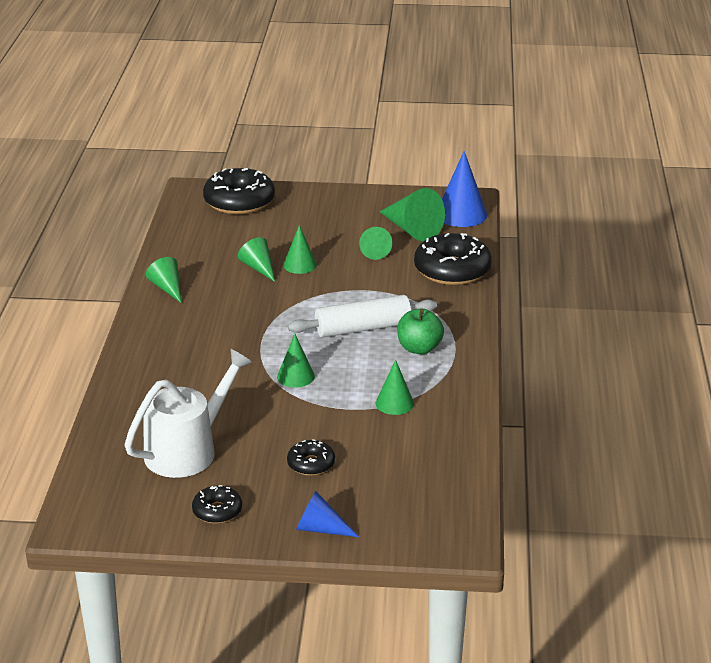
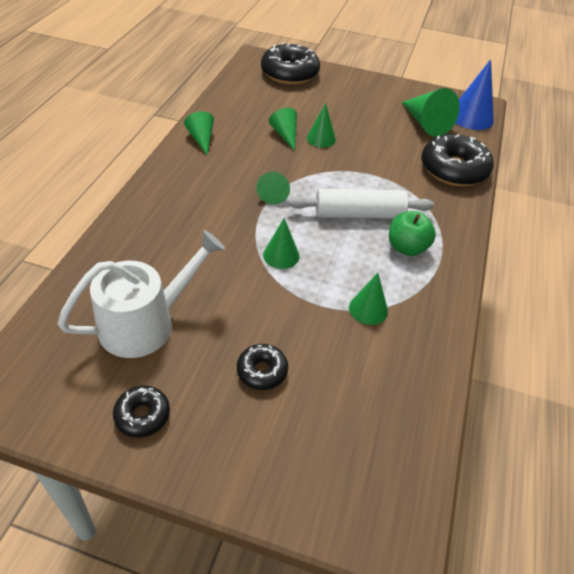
camera: 10 degrees right, 15 degrees up
blue cone [296,491,359,537] -> none
green cone [359,227,392,260] -> green cone moved to [256,172,290,205]

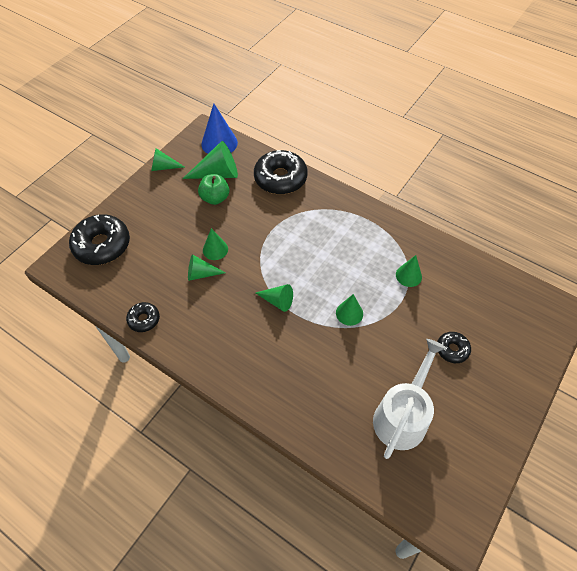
camera: 70 degrees left, 10 degrees up
white watering can [58,230,225,358] -> white watering can turned 45 degrees clockwise [373,339,446,459]
black donut [113,386,170,437] -> black donut moved to [126,302,160,332]
green cone [184,111,214,156] -> green cone moved to [151,148,184,171]
white rolling pin [288,189,434,219] -> none
green apple [389,211,436,256] -> green apple moved to [198,174,229,205]

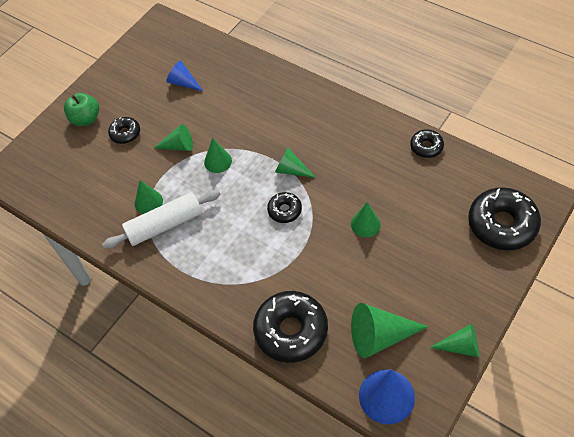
camera: 175 degrees left, 0 degrees up
green cone [188,254,226,281] -> green cone moved to [154,124,193,151]
green apple [198,174,229,205] -> green apple moved to [64,93,99,126]
white watering can [373,339,446,459] -> blue cone [166,60,204,92]
none -> white rolling pin [102,190,220,249]
none -> black donut [267,192,302,223]

